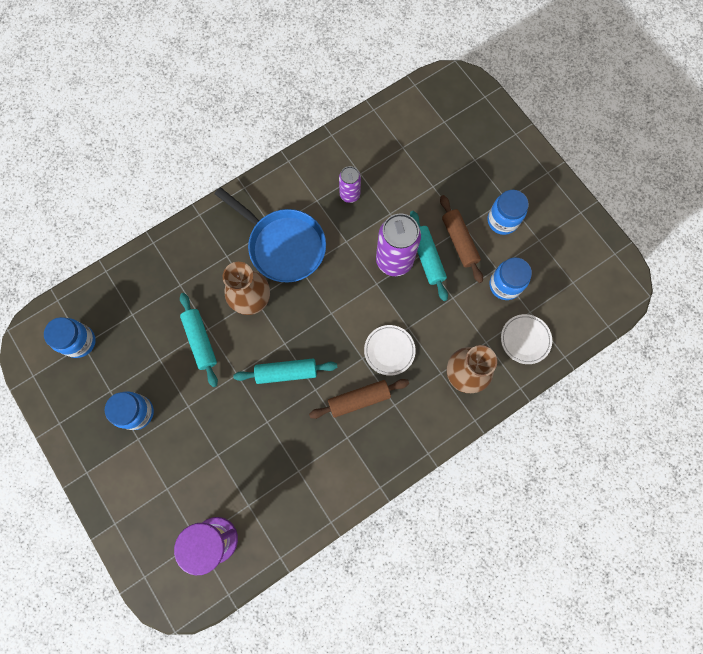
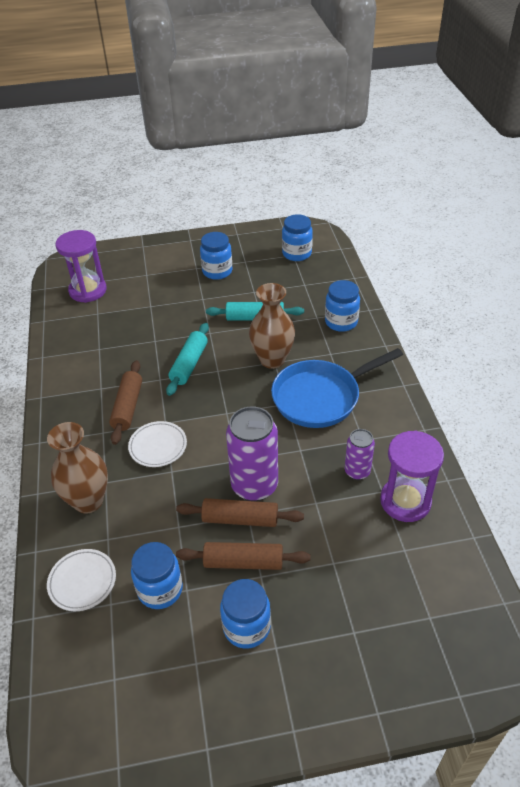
camera: 115 degrees right, 30 degrees down
turquoise rolling pin [410,211,448,301] -> brown rolling pin [176,498,304,527]
none -> blue jar [325,280,360,332]
none -> purple hourglass [380,431,444,522]

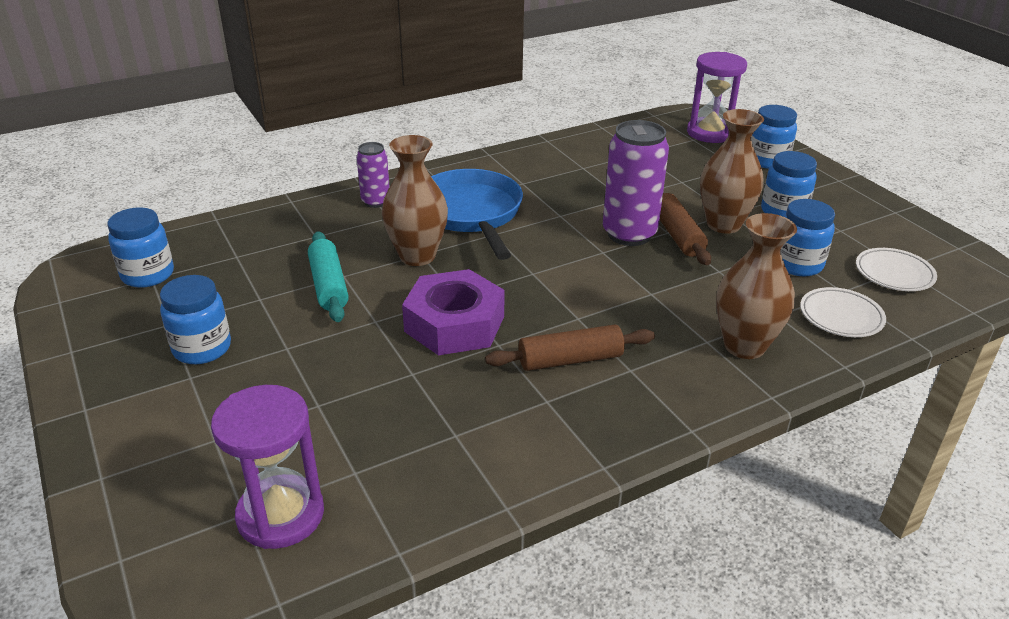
camera: 110 degrees left, 10 degrees down
white plate [128,421,187,467] -> white plate moved to [856,248,937,291]
turquoise rolling pin [166,323,209,396] -> purple nut [402,269,505,355]
brown rolling pin [176,542,311,570] -> brown vase [700,109,764,234]
blue pan [271,348,403,428] -> blue pan turned 150 degrees counterclockwise [431,169,523,260]
blue jar [325,280,360,332] -> blue jar moved to [751,105,797,169]
purple can [345,429,375,480] -> purple can moved to [356,142,390,208]
purple hourglass [380,431,444,522] -> purple hourglass moved to [687,52,747,143]

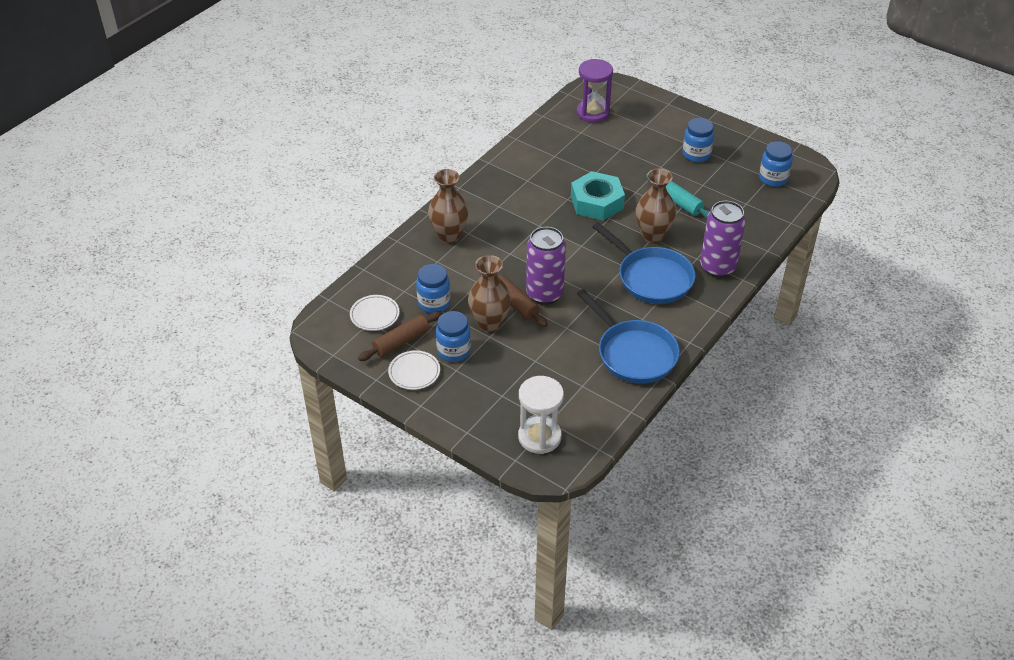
camera: 155 degrees right, 10 degrees up
purple can [356,142,390,208] -> purple can [700,201,746,278], size x1.79
purple nut [402,269,505,355] -> turquoise nut [571,171,625,221]
brown rolling pin [485,325,655,371] -> brown rolling pin moved to [358,311,442,361]
purple hourglass [687,52,747,143] -> white hourglass [518,376,564,454]
blue jar [751,105,797,169] -> none
white plate [800,287,886,337] -> white plate moved to [388,350,440,390]
none -> blue pan [577,289,680,384]

